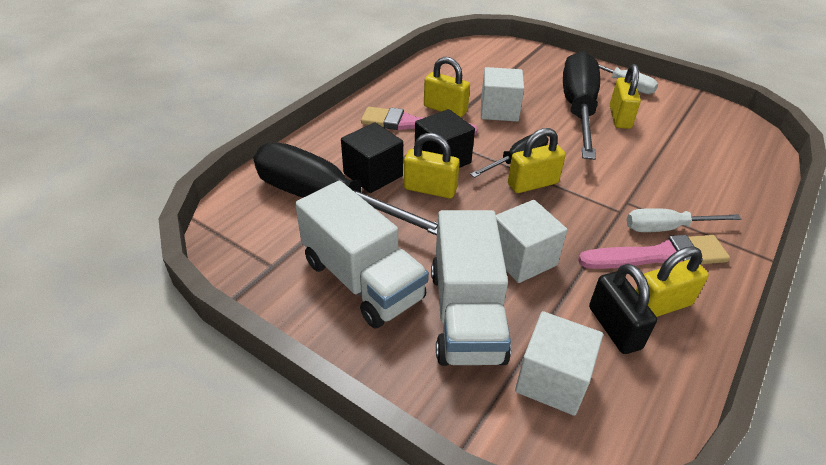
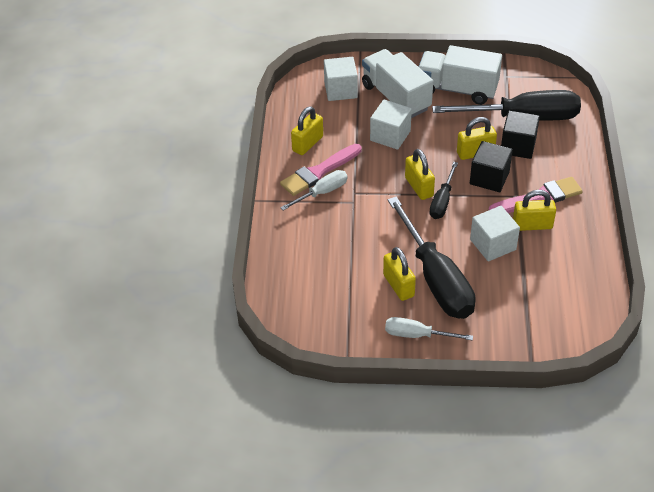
camera: 150 degrees right, 5 degrees up
yellow padlock [508,128,566,193] -> yellow padlock turned 60 degrees counterclockwise [405,149,435,200]
black padlock [589,264,657,354] -> none

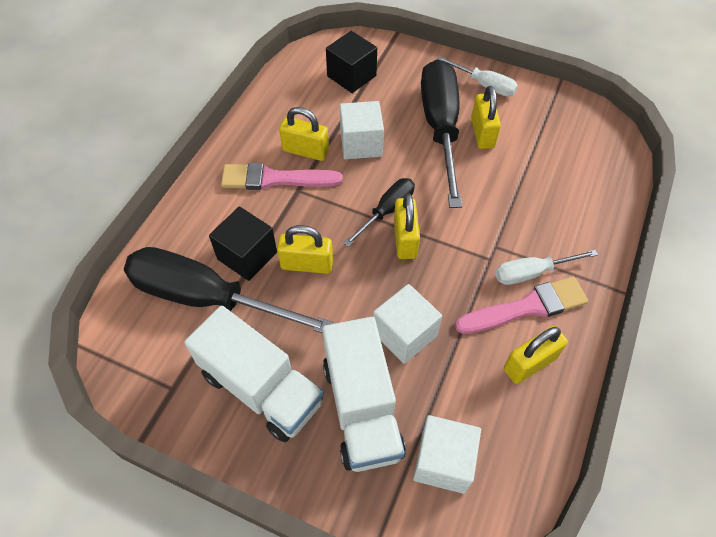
camera: 160 degrees left, 10 degrees up
black cube [470,141,513,192] -> black cube moved to [326,31,377,93]

